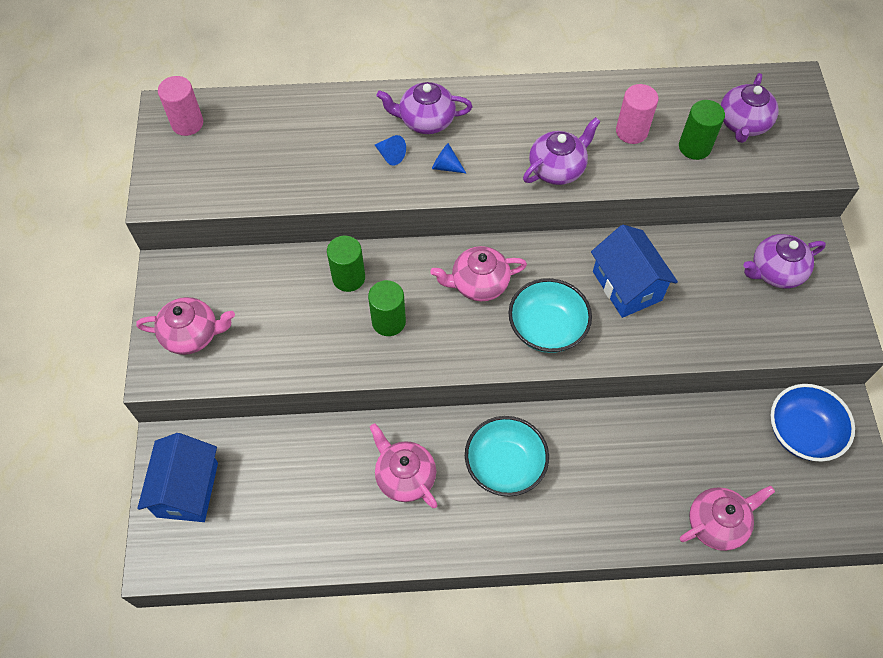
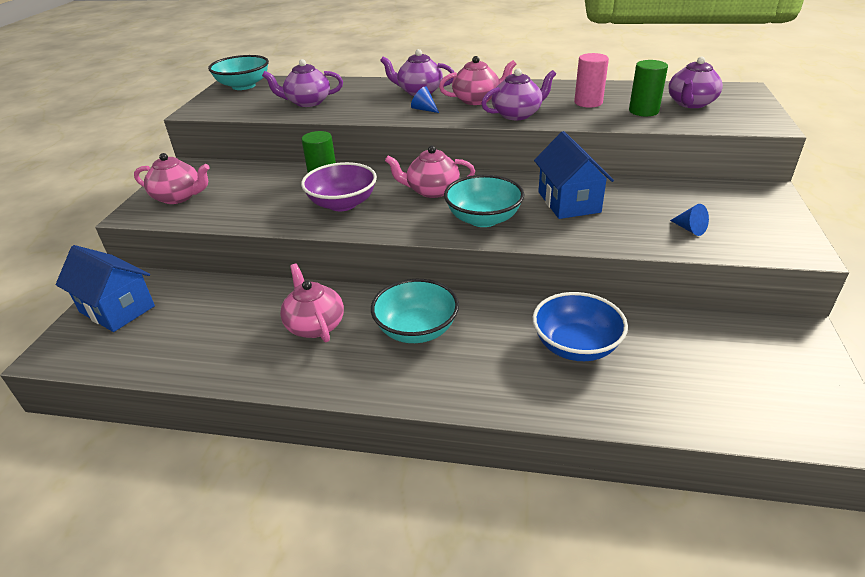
camera: 15 degrees right, 25 degrees down
blue house [137,433,218,522] -> blue house turned 75 degrees counterclockwise [56,245,155,332]
pink cylinder [158,76,203,136] -> turquoise bowl [208,55,269,90]
green cylinder [368,280,406,336] -> purple bowl [301,162,377,211]
blue cone [375,135,406,165] -> blue cone moved to [670,204,709,236]
pink teapot [680,485,775,551] -> pink teapot moved to [439,56,517,105]
purple teapot [744,234,826,289] -> purple teapot moved to [262,59,343,107]
blue bowl [770,384,855,462] -> blue bowl moved to [533,292,628,361]

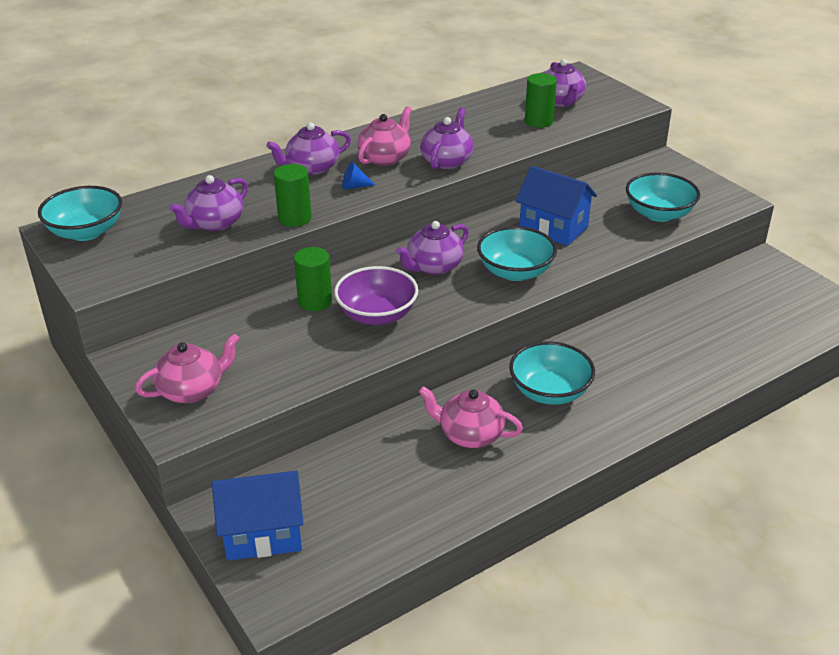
camera: 45 degrees left, 0 degrees up
pink teapot [385,146,475,198] -> purple teapot [396,221,469,275]
blue bowl [533,292,628,361] -> none
pink cylinder [574,53,609,108] -> none
blue cone [670,204,709,236] -> turquoise bowl [626,172,700,222]
none -> green cylinder [274,164,312,227]

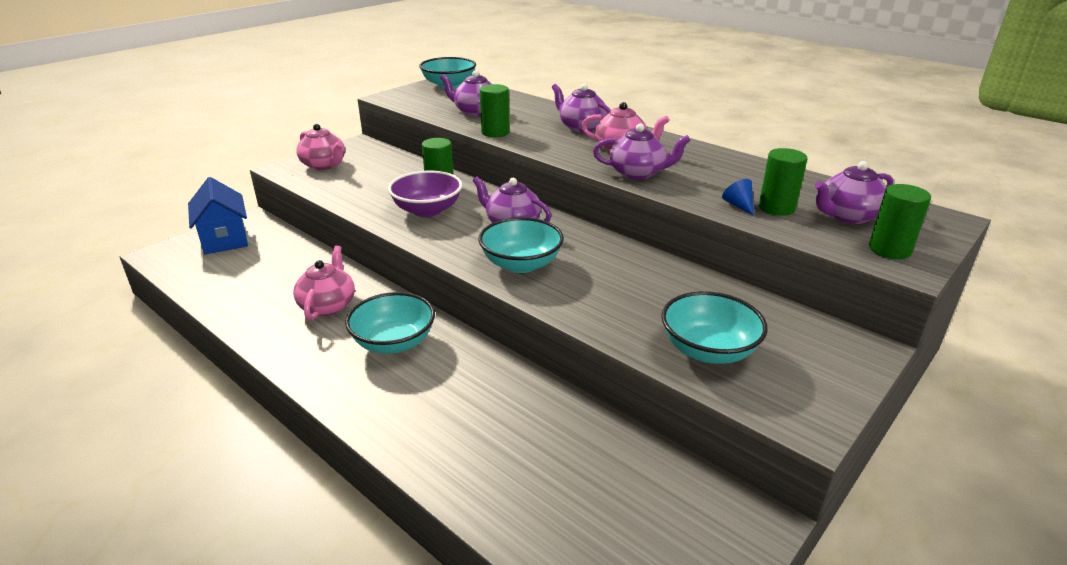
camera: 75 degrees right, 5 degrees down
blue cone [342,162,375,190] -> blue cone moved to [722,179,754,216]
blue house [515,166,597,246] -> none
none -> green cylinder [869,184,931,259]

